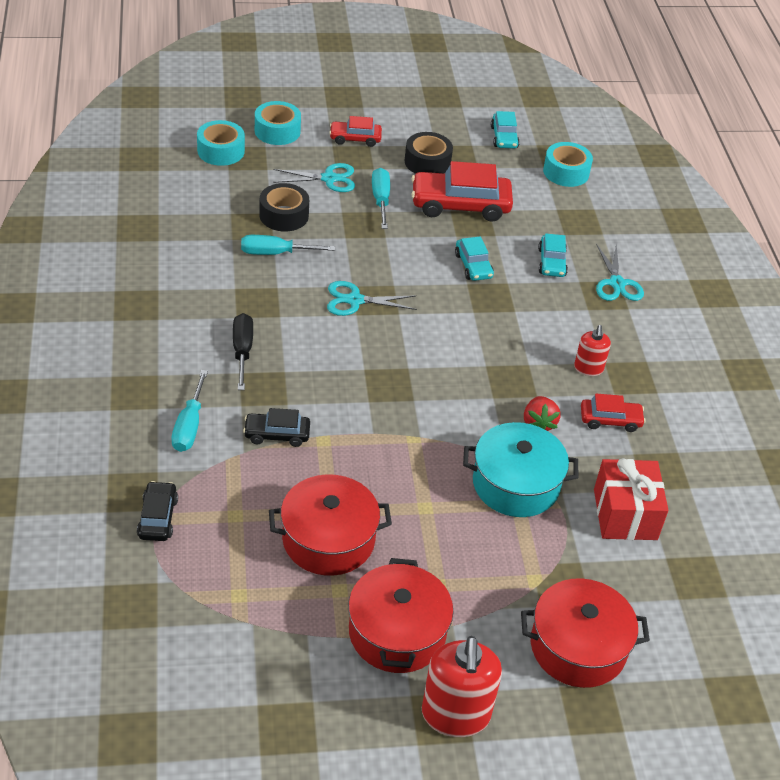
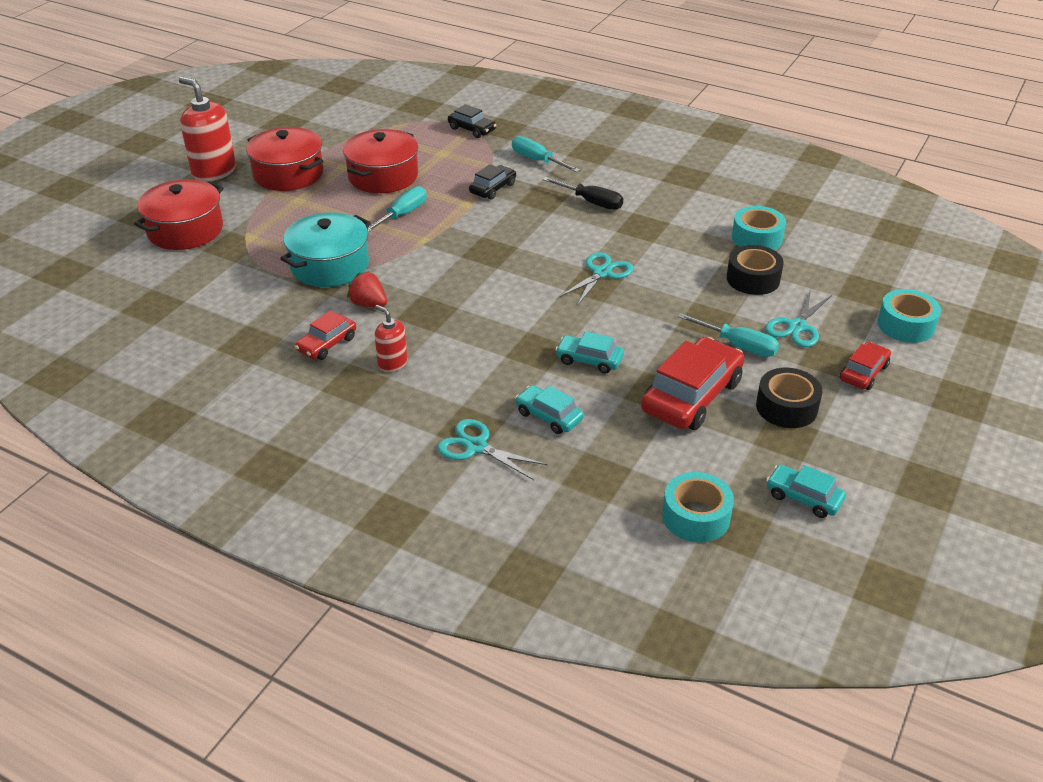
camera: 130 degrees right, 5 degrees down
turquoise tape [197,120,245,166] -> turquoise tape moved to [732,206,786,250]
turquoise screwdriver [241,235,336,255] -> turquoise screwdriver moved to [367,186,427,232]
red gift [594,458,668,540] -> none

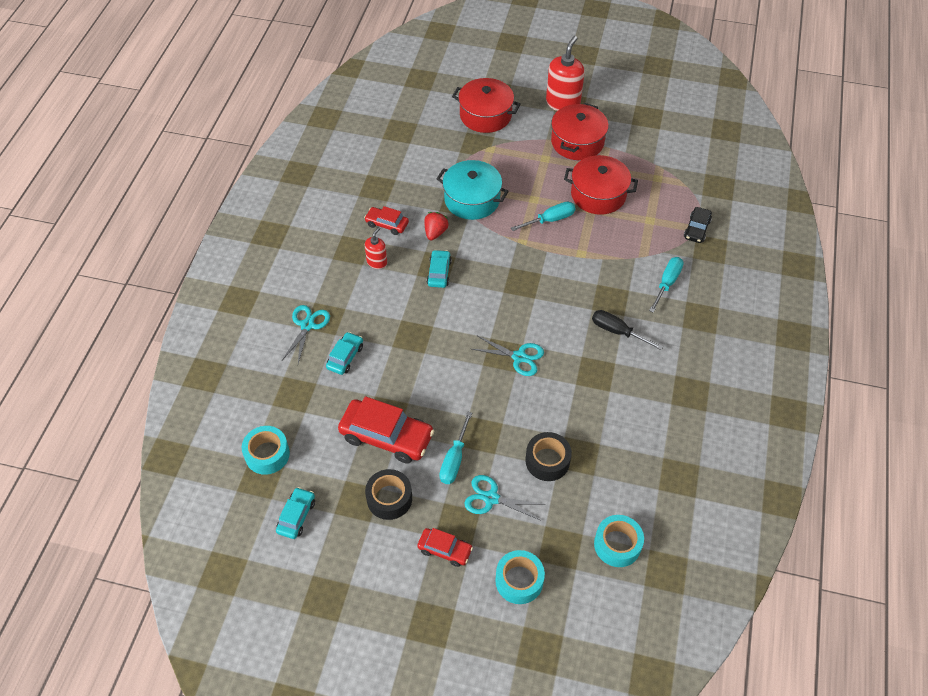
camera: 75 degrees right, 15 degrees up
turquoise screwdriver [367,186,427,232] -> turquoise screwdriver turned 45 degrees counterclockwise [511,201,576,231]
black car [469,164,516,200] -> none
black screwdriver [542,177,623,210] -> black screwdriver turned 105 degrees clockwise [592,310,663,350]
turquoise car [555,331,624,374] -> turquoise car moved to [427,250,452,288]
turquoise tape [732,206,786,250] -> turquoise tape moved to [594,515,644,567]

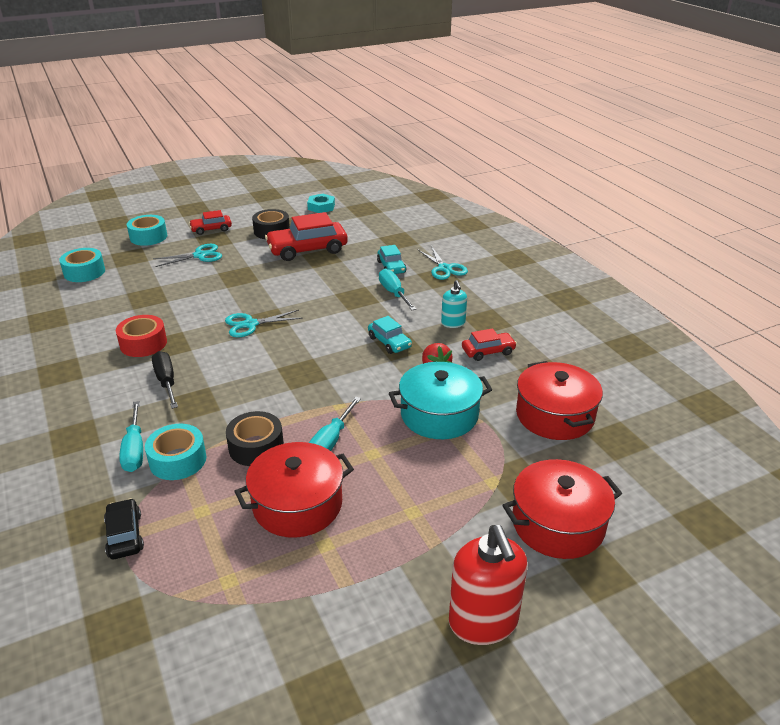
camera: 140 degrees right, 20 degrees down
turquoise tape [242,426,290,475] -> turquoise tape moved to [145,424,206,480]
turquoise car [276,487,315,539] -> turquoise nut [307,194,335,213]
red soap dispenser [365,227,387,269] -> turquoise soap dispenser [441,280,467,328]
turquoise screwdriver [439,411,472,484] -> turquoise screwdriver moved to [379,269,416,310]
black tape [525,432,572,481] -> black tape moved to [226,411,284,466]
red pot [551,103,609,160] -> red pot moved to [516,361,603,440]
black screwdriver [592,310,663,350] -> black screwdriver turned 105 degrees counterclockwise [152,351,178,409]
none -> red tape [116,315,167,357]

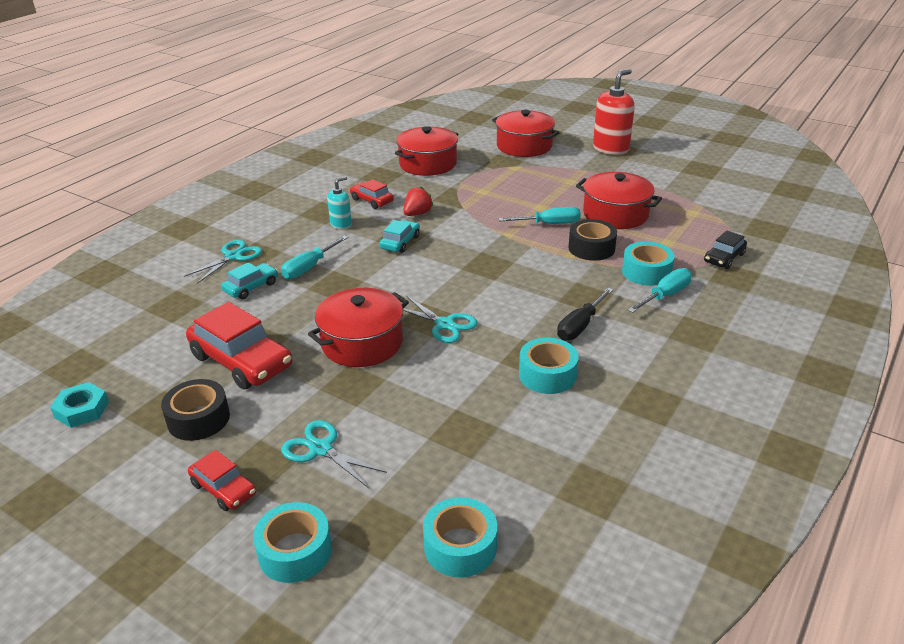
camera: 120 degrees left, 0 degrees up
red tape [116,315,167,357] -> turquoise tape [519,338,579,394]
turquoise pot [389,362,492,439] -> none
none -> red pot [308,288,409,367]

